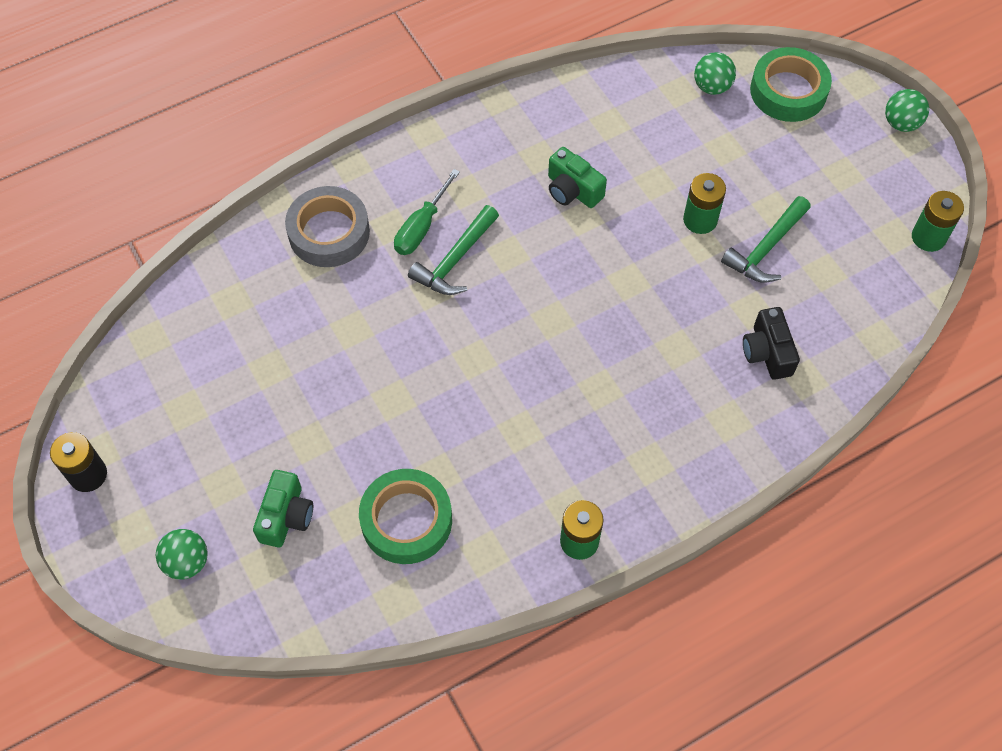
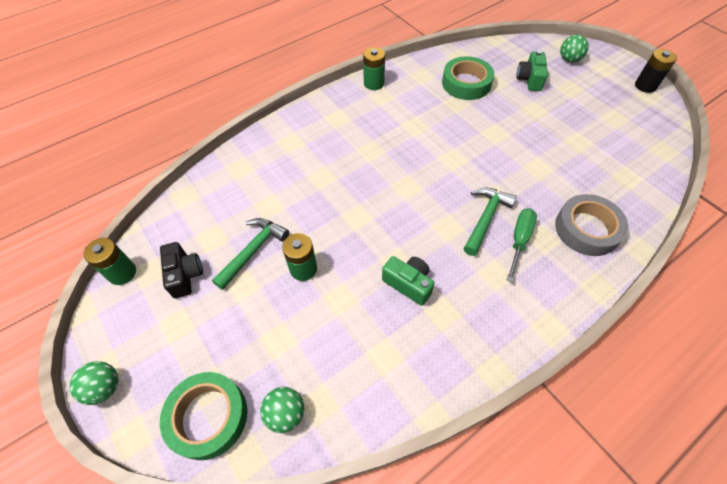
camera: 175 degrees right, 5 degrees down
black camera [743,307,800,380] -> black camera moved to [160,242,203,298]

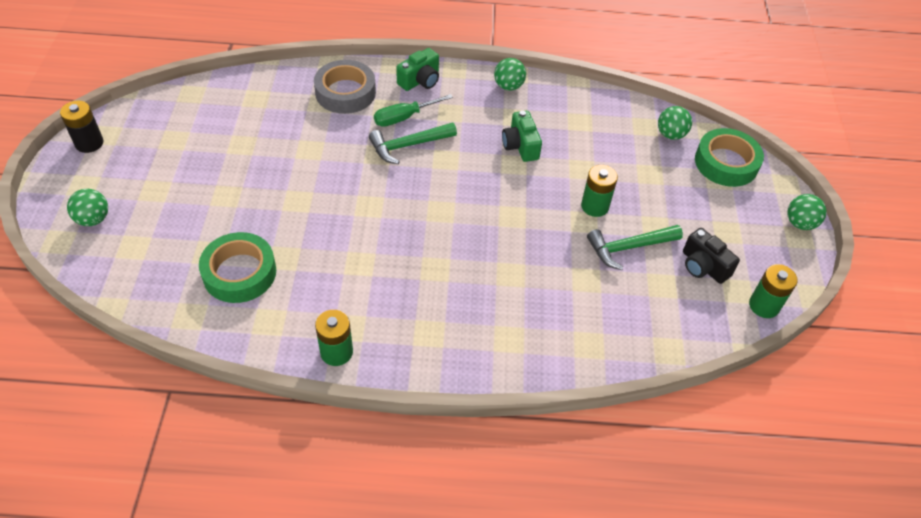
camera: 145 degrees left, 5 degrees down
black camera [160,242,203,298] -> black camera turned 60 degrees counterclockwise [683,228,740,284]
green camera [517,50,548,91] -> green camera moved to [396,48,439,91]
none -> green ball [494,58,526,91]

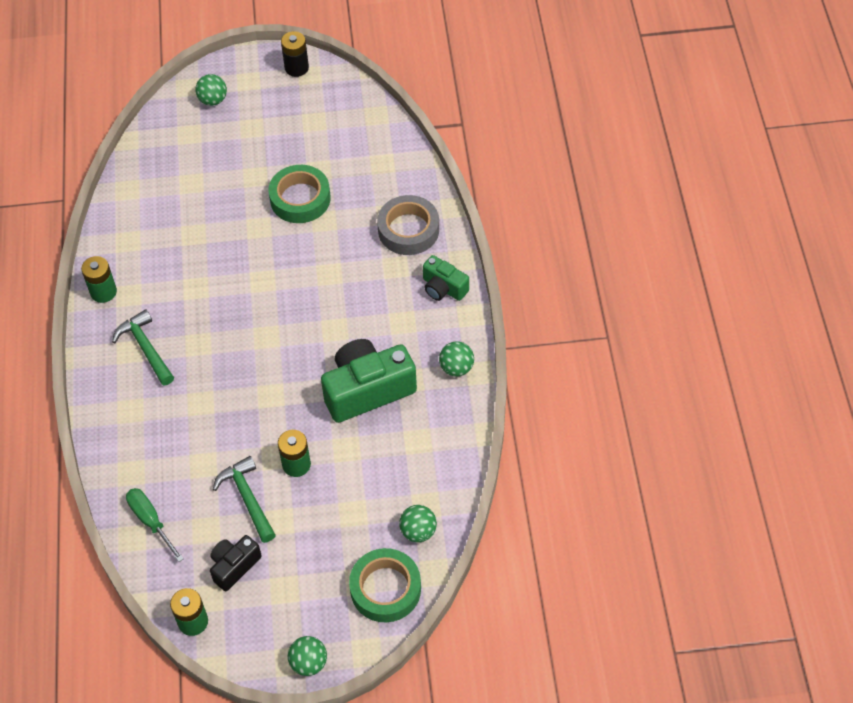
camera: 85 degrees right, 5 degrees up
green tape [199,232,276,303] -> green tape moved to [268,165,331,223]
green hammer [369,122,457,164] -> green hammer moved to [112,309,174,386]
green screwdriver [374,94,453,127] -> green screwdriver moved to [126,488,184,562]
green camera [502,111,542,162] -> green camera [321,339,417,423], size x1.83

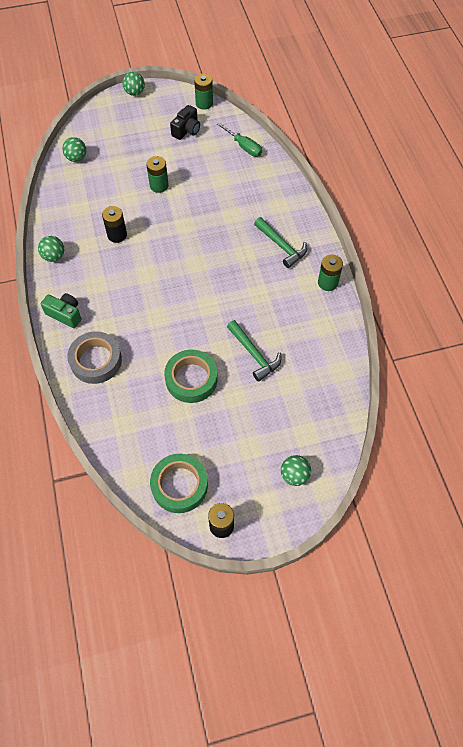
camera: 170 degrees right, 5 degrees up
green hammer [213,456,276,543] -> green hammer moved to [227,320,281,382]
green camera [321,339,417,423] -> black battery [102,206,127,243]
green tape [349,548,421,622] -> green tape moved to [150,454,208,513]

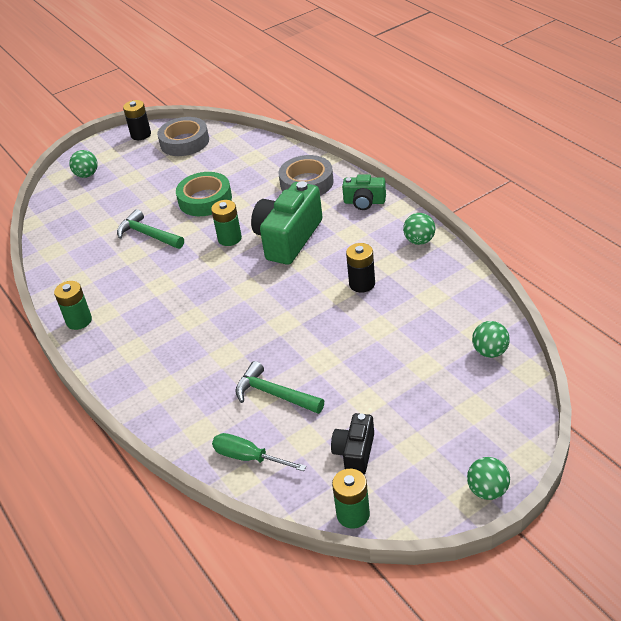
camera: 165 degrees right, 20 degrees down
green battery [146,156,169,193] -> green battery moved to [211,200,242,246]
green tape [150,454,208,513] -> grey tape [157,117,209,156]
green hammer [254,217,307,268] -> green hammer moved to [235,361,324,414]
none -> green camera [251,181,322,265]

